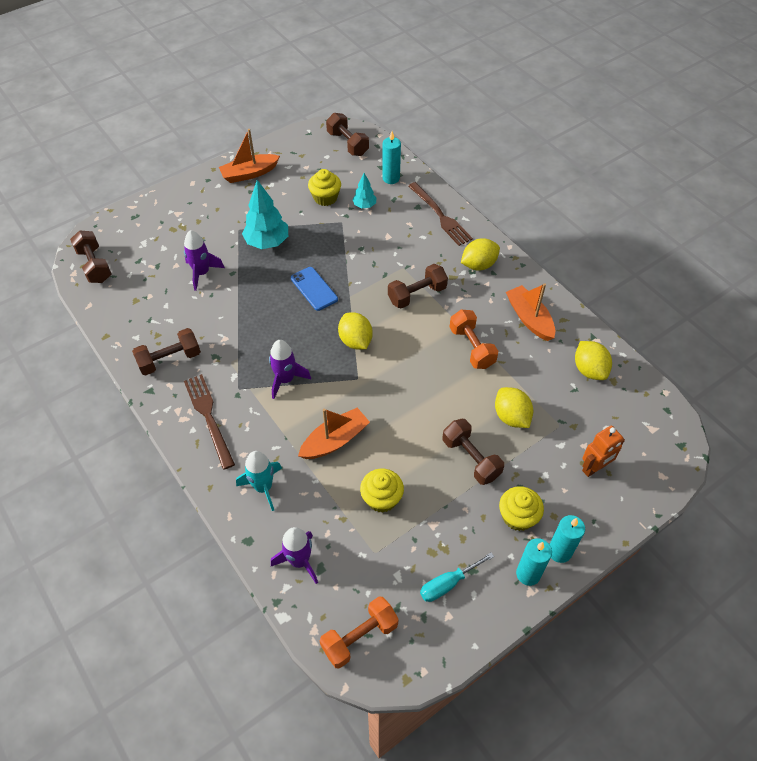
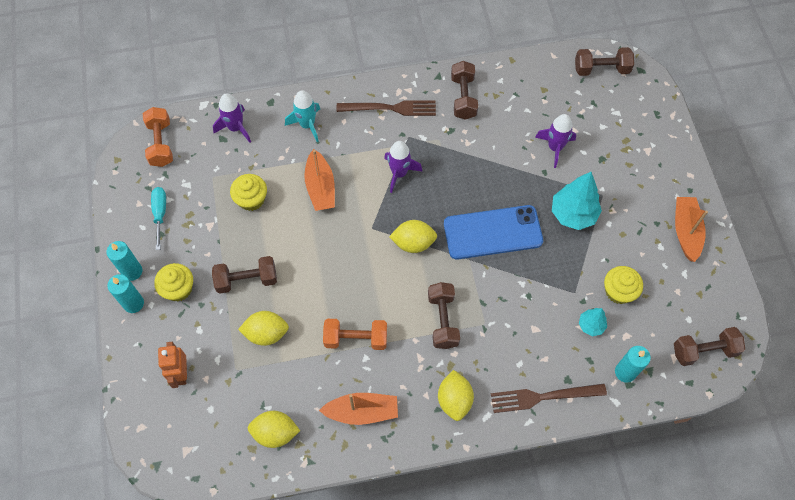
camera: 115 degrees right, 10 degrees up
blue phone [291,267,338,311] -> blue phone [444,205,543,260], size x1.71

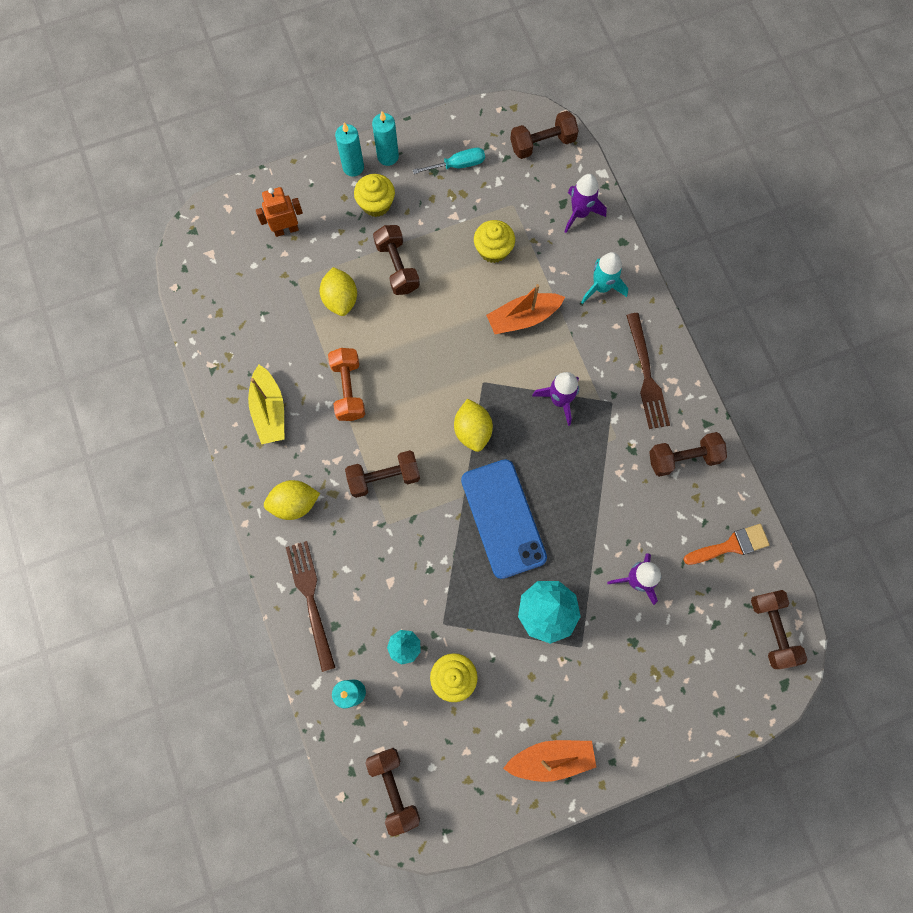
camera: 80 degrees right, 10 degrees up
orange dumbbell [143,107,173,167] -> brown dumbbell [510,111,579,159]
yellow lemon [248,411,300,448] -> none
orange boat [319,393,398,425] -> yellow boat [248,365,284,444]
none -> orange brush [683,524,770,565]

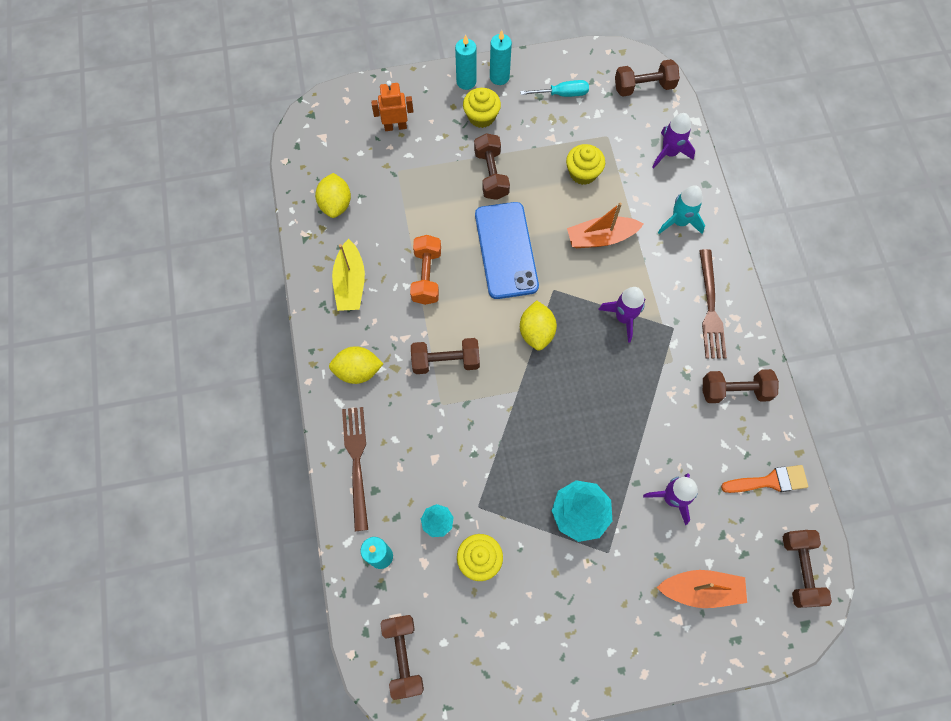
camera: 10 degrees right, 5 degrees down
yellow lemon [320,267,357,316] -> yellow lemon moved to [315,173,351,218]
blue phone [461,459,547,579] -> blue phone moved to [475,202,539,299]
orange boat [503,740,596,782] -> orange boat moved to [657,570,747,608]

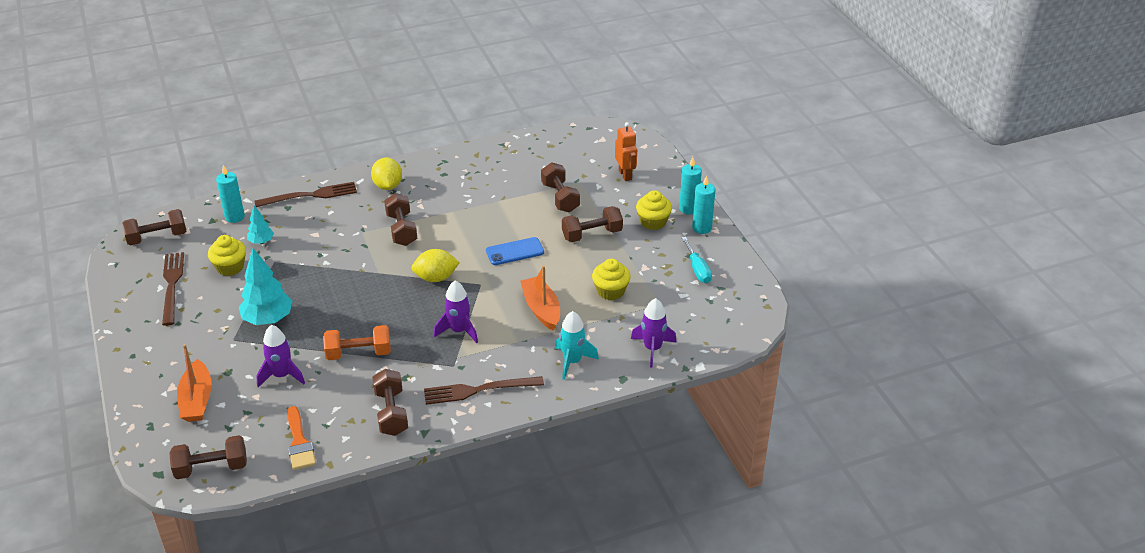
camera: 80 degrees right, 30 degrees down
yellow lemon [315,173,351,218] -> none
yellow boat [332,239,365,311] -> none
orange dumbbell [410,235,441,305] -> orange dumbbell moved to [323,325,391,360]
blue phone [475,202,539,299] -> blue phone [486,237,544,265], size x0.58
brown dumbbell [615,59,680,97] -> brown dumbbell moved to [541,162,580,212]
none -> brown fork [162,252,184,326]

